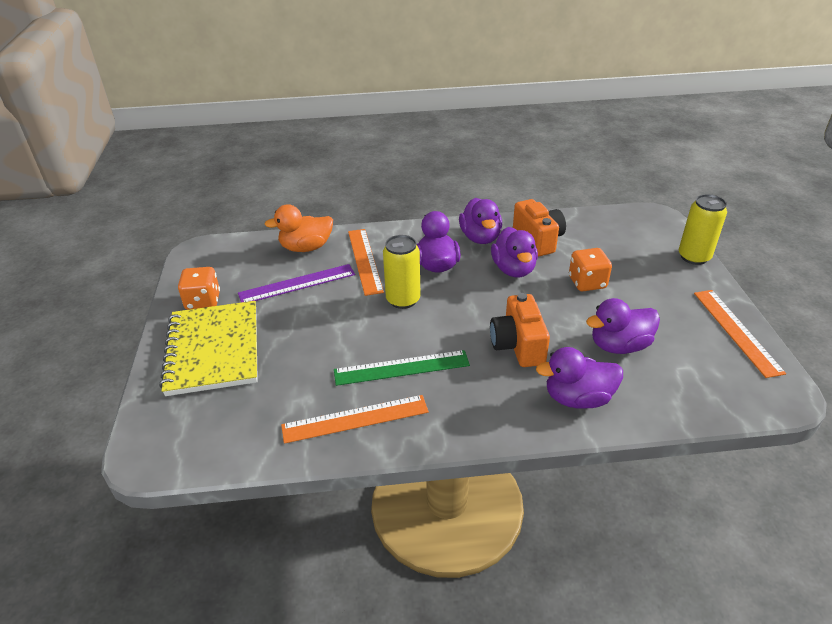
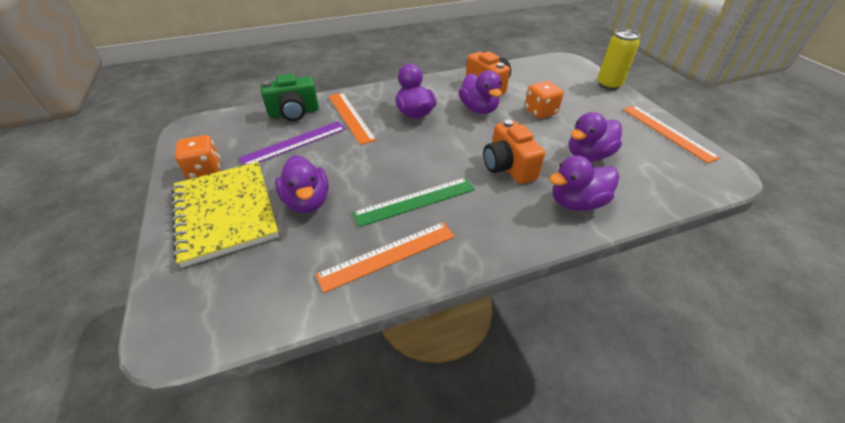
camera: 15 degrees left, 5 degrees up
orange duck [264,204,333,252] -> green camera [261,74,319,121]
yellow can [383,235,421,309] -> none
purple duck [459,198,502,244] -> purple duck moved to [275,155,329,213]

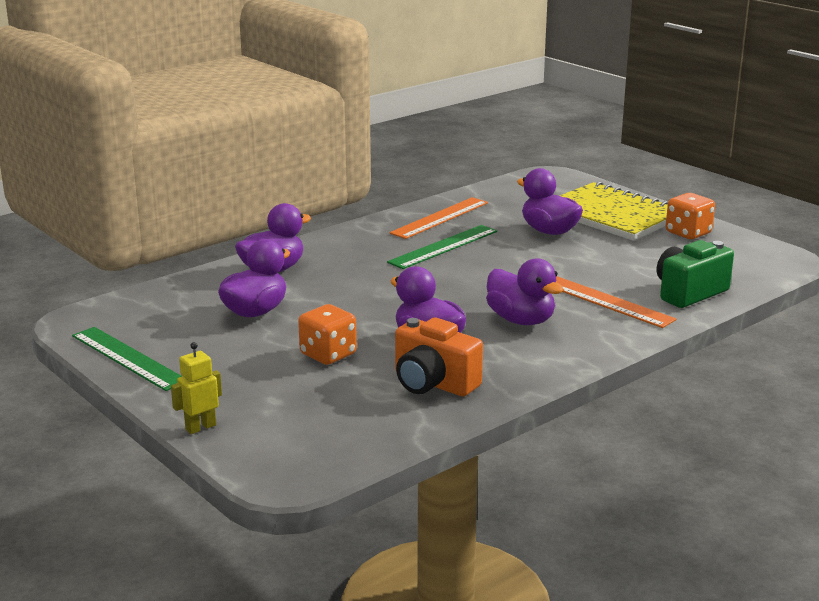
camera: 160 degrees right, 20 degrees down
purple ruler [239,121,346,165] -> none
orange camera [483,120,545,184] -> none
yellow can [597,29,640,90] -> yellow robot [171,342,222,434]
orange ruler [623,105,720,163] -> green ruler [72,327,182,391]

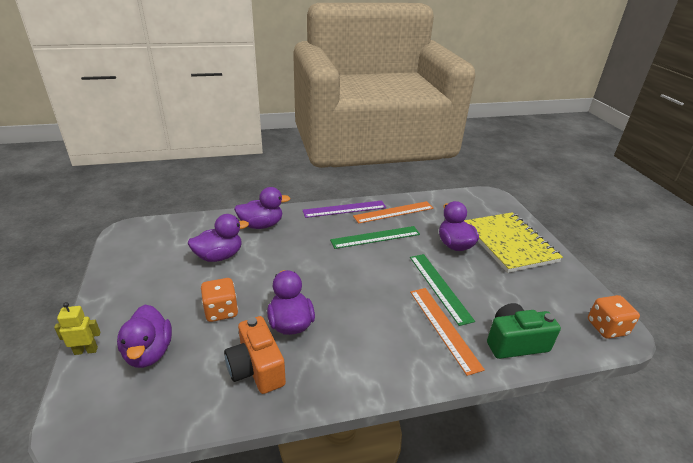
camera: 25 degrees right, 10 degrees up
green ruler [72,327,182,391] -> green ruler moved to [410,254,475,326]
purple duck [486,258,564,325] -> purple duck moved to [117,305,172,368]
orange dice [666,193,715,239] -> orange dice moved to [588,295,640,339]
none -> purple ruler [303,201,386,218]

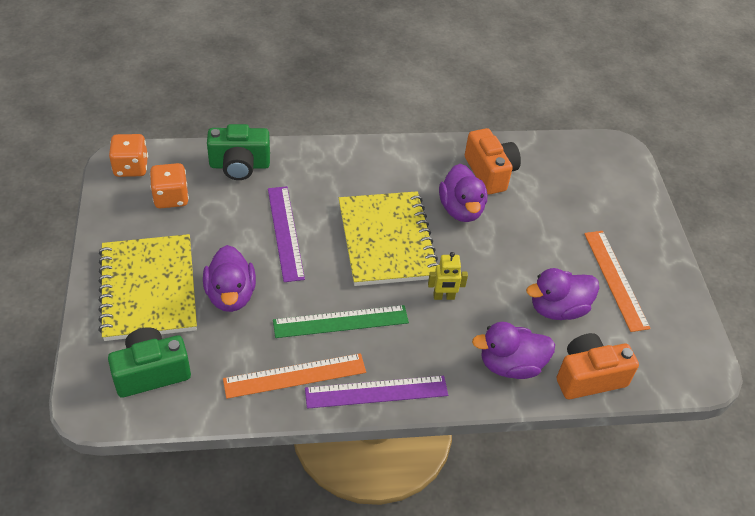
camera: 175 degrees left, 15 degrees up
yellow robot [54,302,100,355] -> yellow robot moved to [428,252,468,300]
purple duck [117,305,172,368] -> none
orange dice [201,278,238,322] -> orange dice moved to [150,163,189,208]
green ruler [410,254,475,326] -> purple ruler [268,186,305,282]
orange ruler [410,288,485,376] -> orange ruler moved to [584,231,651,332]
none -> green camera [108,327,191,398]
none -> yellow notebook [339,191,439,286]
none -> orange camera [557,333,639,399]

